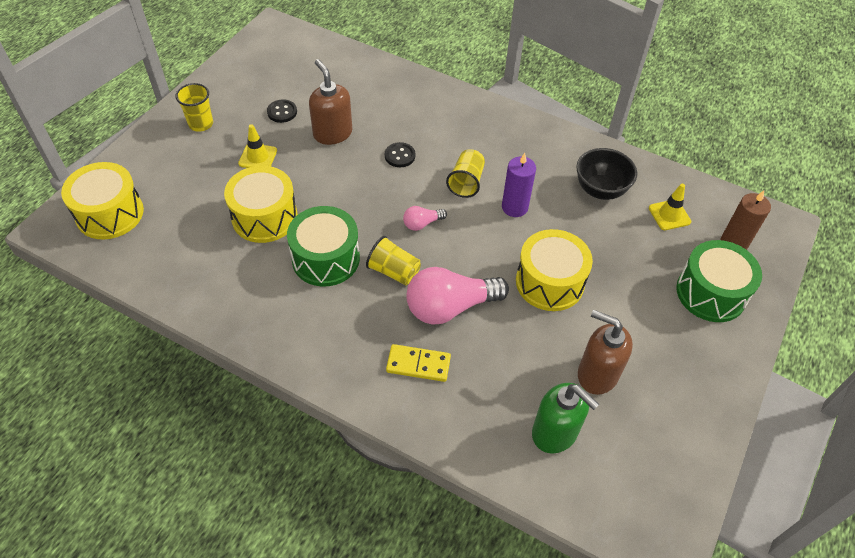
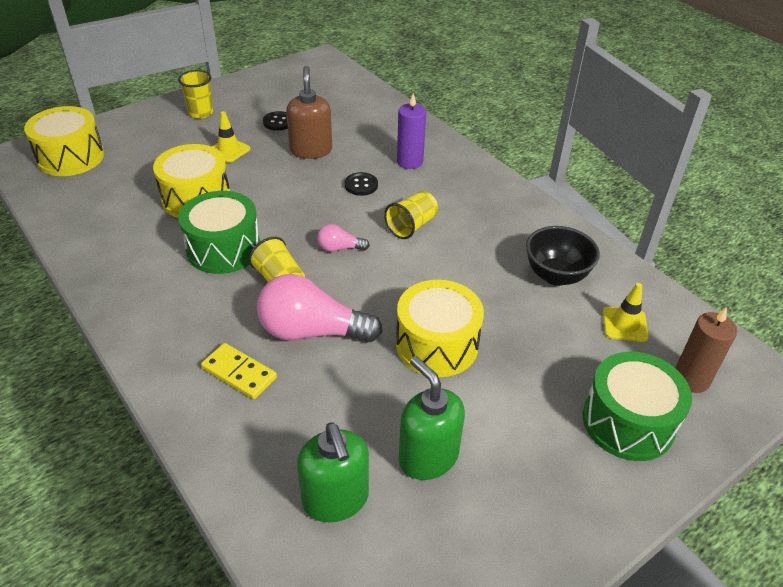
camera: 25 degrees right, 10 degrees down
purple candle [502,153,536,217] -> purple candle moved to [397,93,426,169]
brown soap dispenser [578,310,633,395] -> green soap dispenser [399,356,465,480]

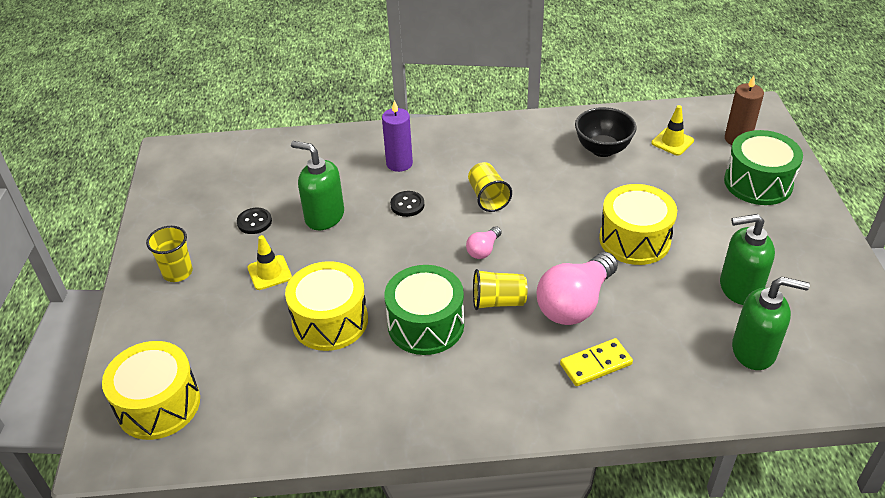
camera: 55 degrees left, 0 degrees up
brown soap dispenser [286,66,332,159] -> green soap dispenser [291,141,344,230]

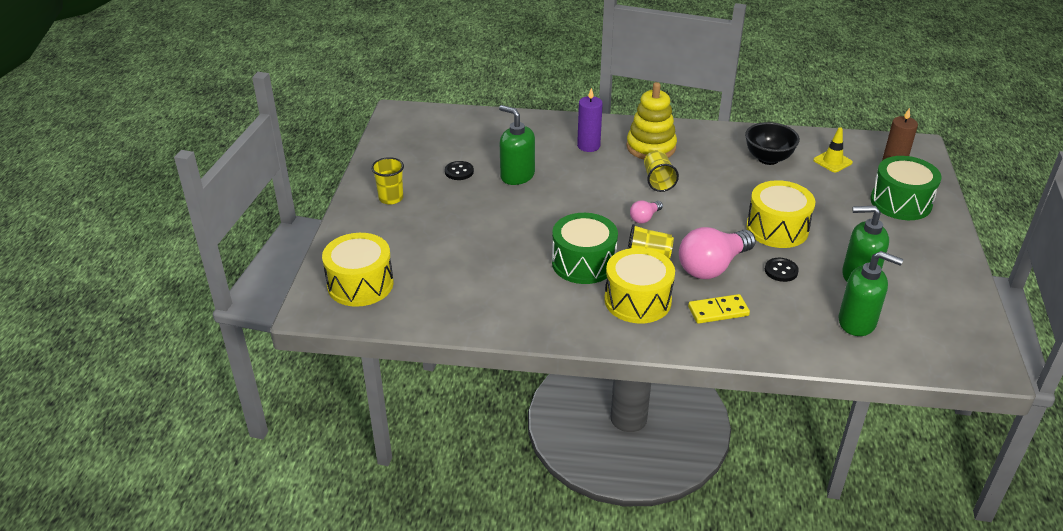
camera: 10 degrees right, 5 degrees down
yellow traffic cone [247,235,292,290] -> none
yellow drum [285,261,368,351] -> yellow drum moved to [604,248,675,324]
black button [390,191,424,217] -> black button moved to [765,258,799,282]
none -> yellow stacking toy [626,82,677,159]

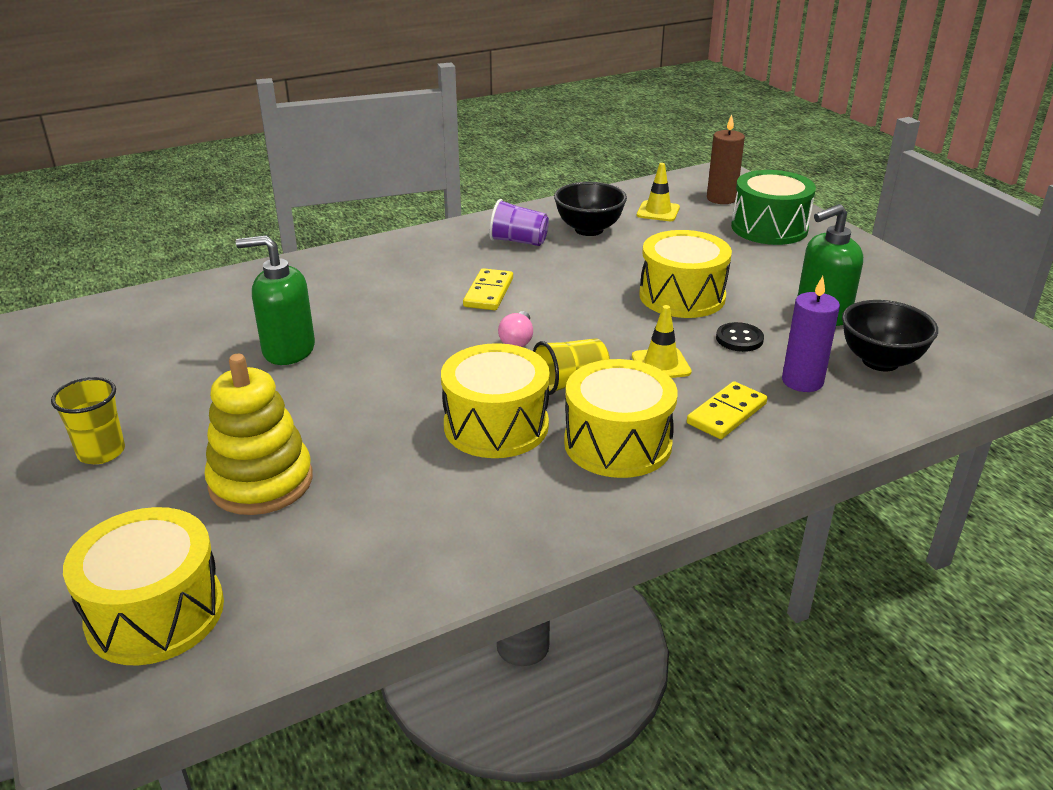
camera: 35 degrees left, 5 degrees down
black button [445,161,474,180] -> none
green drum [552,213,618,284] -> yellow drum [441,343,550,458]
purple candle [577,88,603,152] -> purple candle moved to [782,276,840,392]
yellow stacking toy [626,82,677,159] -> yellow stacking toy moved to [205,354,313,515]
yellow cup [644,150,679,192] -> yellow domino [463,268,513,310]
pink light bulb [679,227,756,279] -> yellow traffic cone [632,305,692,378]
green soap dispenser [838,251,903,336] -> black bowl [842,300,938,371]
none -> purple cup [489,199,549,246]

